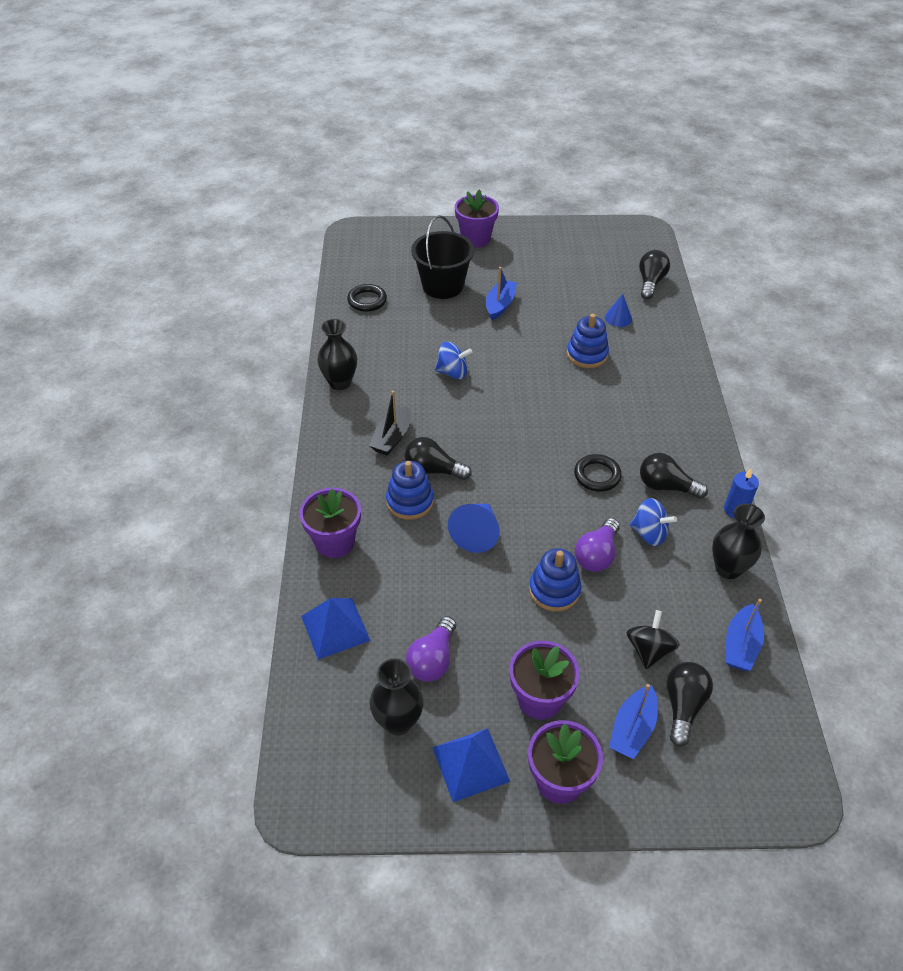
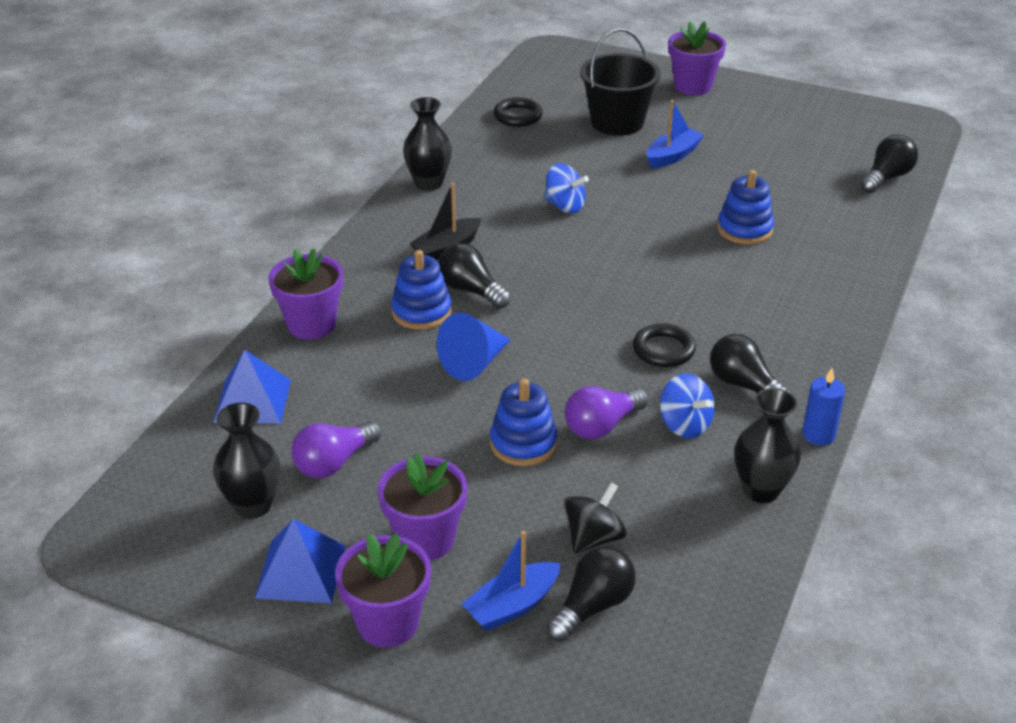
camera: 25 degrees right, 10 degrees down
blue cone [605,294,632,327] -> none
blue boat [726,599,764,671] -> none

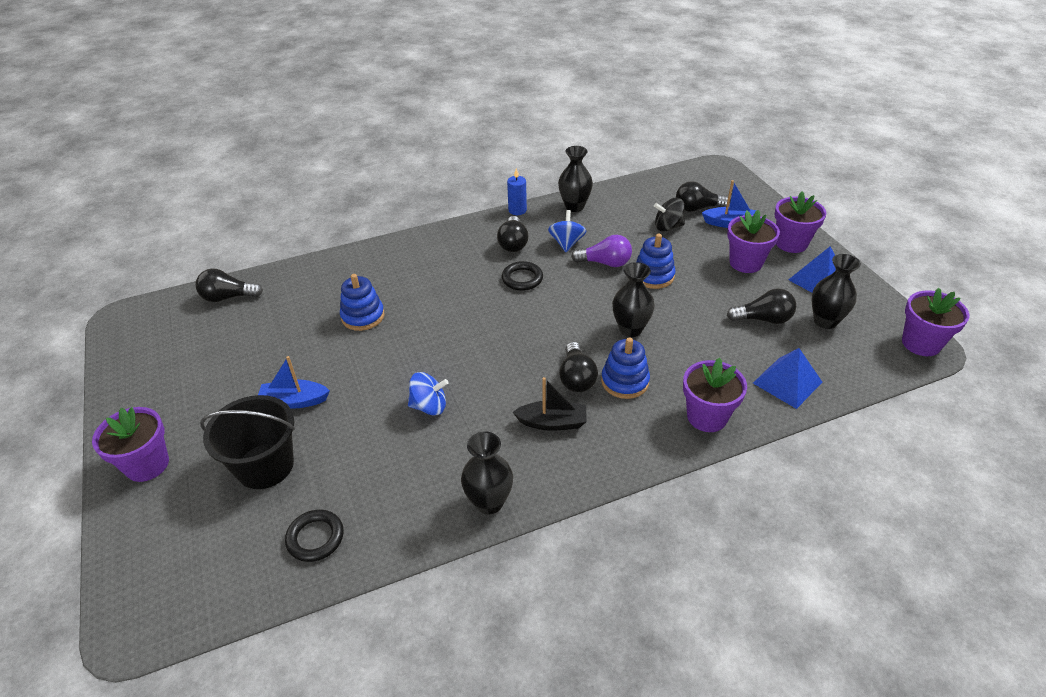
camera: 135 degrees left, 5 degrees up
purple light bulb [291,421,381,478] -> black light bulb [727,288,796,324]
blue cone [437,313,511,381] -> black vase [612,262,655,337]
blue spinning top [544,163,589,213] -> blue spinning top turned 105 degrees clockwise [408,372,449,415]
none -> purple flower pot [902,288,969,356]

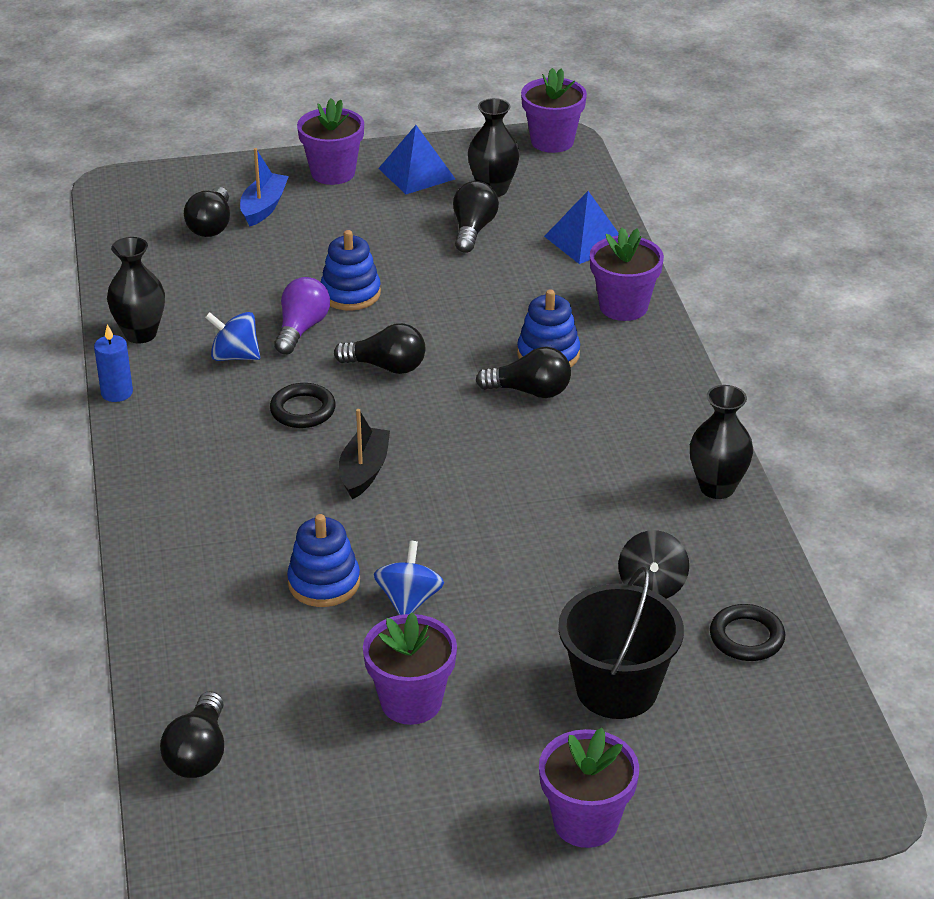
camera: 80 degrees left, 5 degrees down
blue boat [258,356,330,408] -> none
blue spinning top [408,372,449,415] -> blue spinning top moved to [374,541,444,615]
black light bulb [497,216,528,252] -> black light bulb moved to [334,323,425,374]
black boat [513,377,587,431] -> black boat moved to [339,409,390,499]
black vase [612,262,655,337] -> none
black spinning top [654,198,685,232] -> black spinning top moved to [618,530,689,599]
purple flower pot [727,210,780,273] -> purple flower pot moved to [363,612,457,725]

